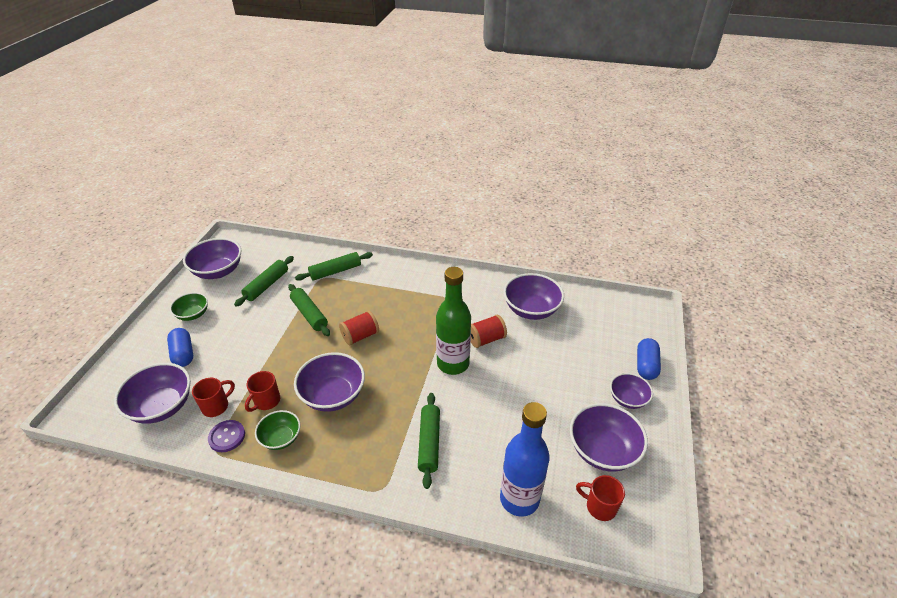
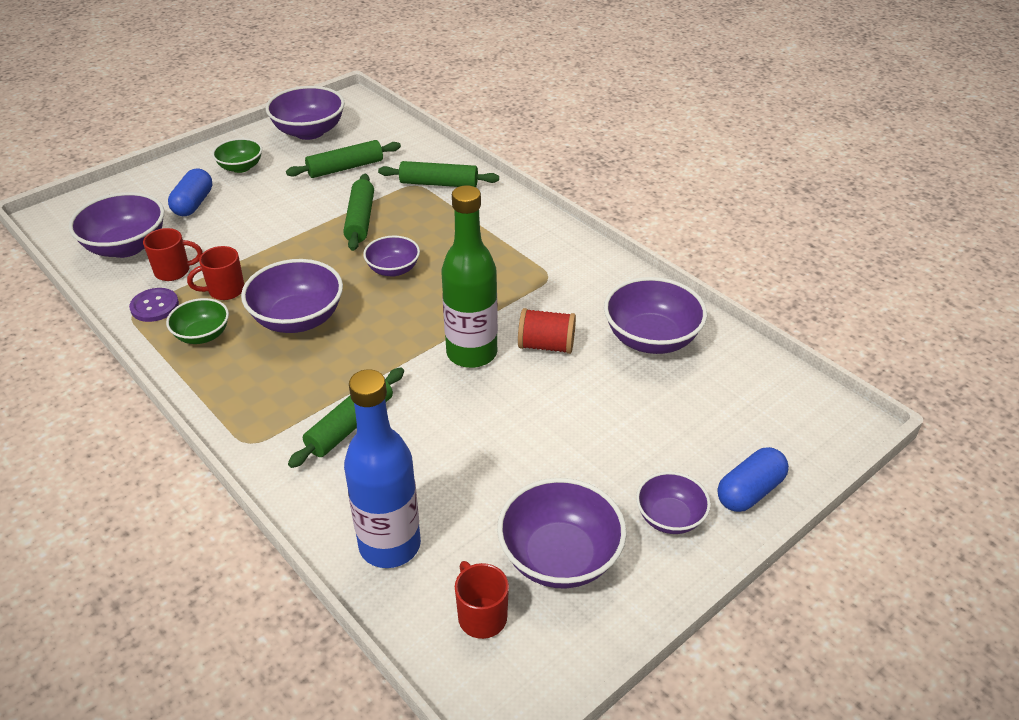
camera: 35 degrees right, 0 degrees up
red spool [339,310,379,346] -> purple bowl [363,236,420,277]

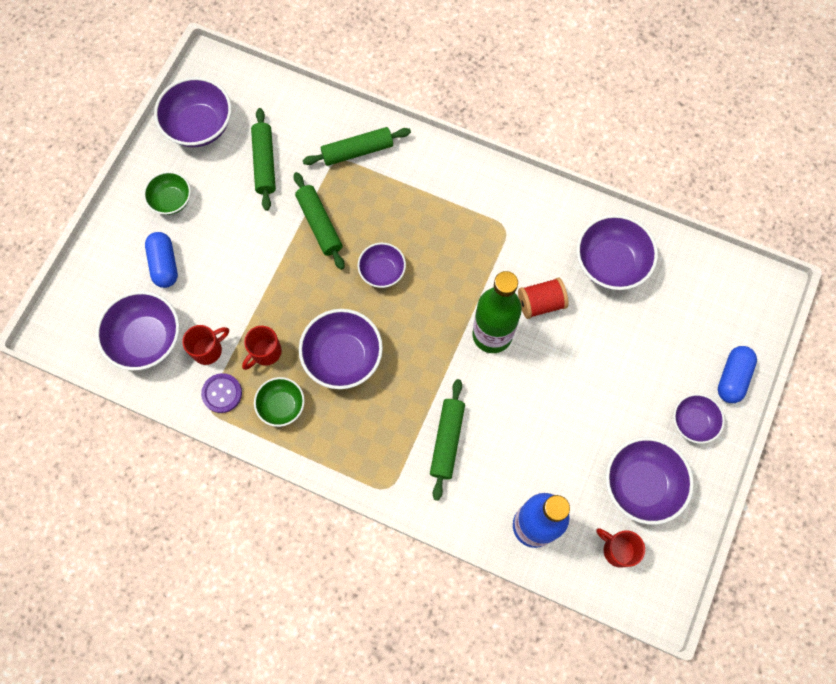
camera: 25 degrees left, 30 degrees up
green rolling pin [286,140,401,178] -> green rolling pin turned 45 degrees counterclockwise [251,108,276,211]

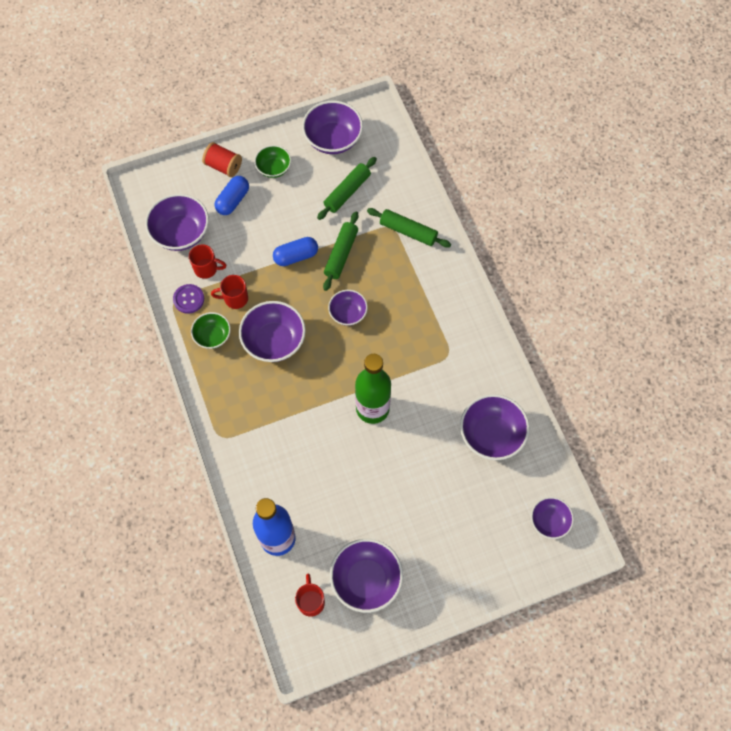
camera: 45 degrees right, 5 degrees down
green rolling pin [430,379,465,501] -> none
red spool [518,278,568,319] -> red spool moved to [202,142,242,177]
purple bowl [673,394,725,444] -> purple bowl moved to [531,497,574,539]
blue capsule [718,346,757,403] -> blue capsule moved to [273,237,318,266]

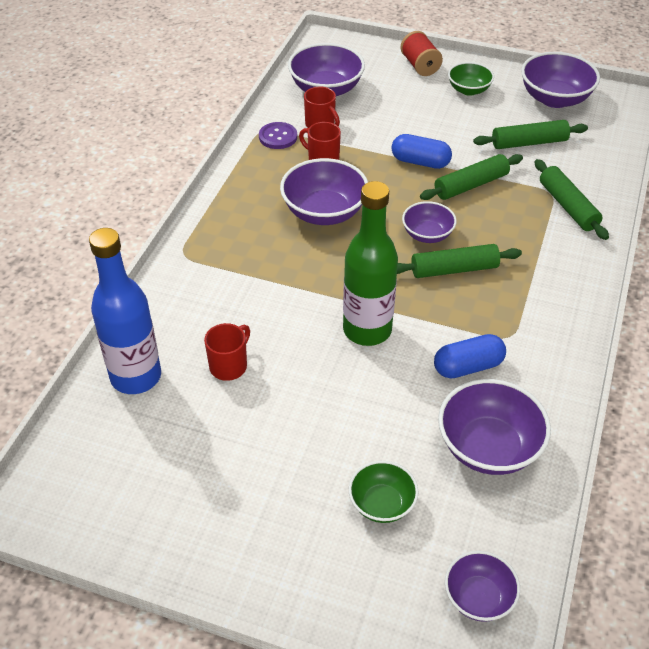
camera: 40 degrees right, 20 degrees down
green bowl [191,312,231,349] -> green bowl moved to [349,461,418,523]
blue capsule [214,176,249,215] -> blue capsule moved to [434,334,506,378]
red mug [295,574,325,617] -> red mug moved to [204,323,250,381]
purple bowl [330,539,403,613] -> none
none -> green rolling pin [397,244,522,278]

